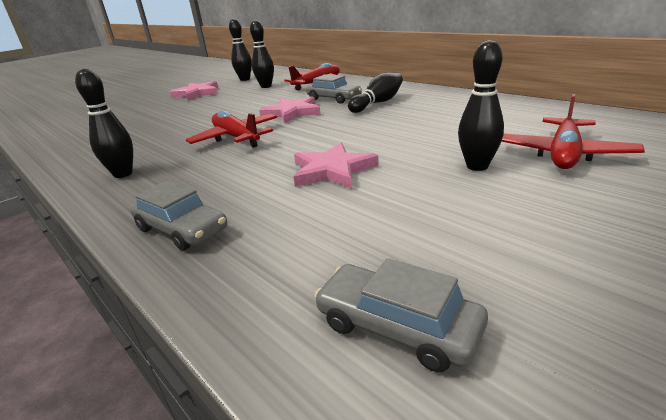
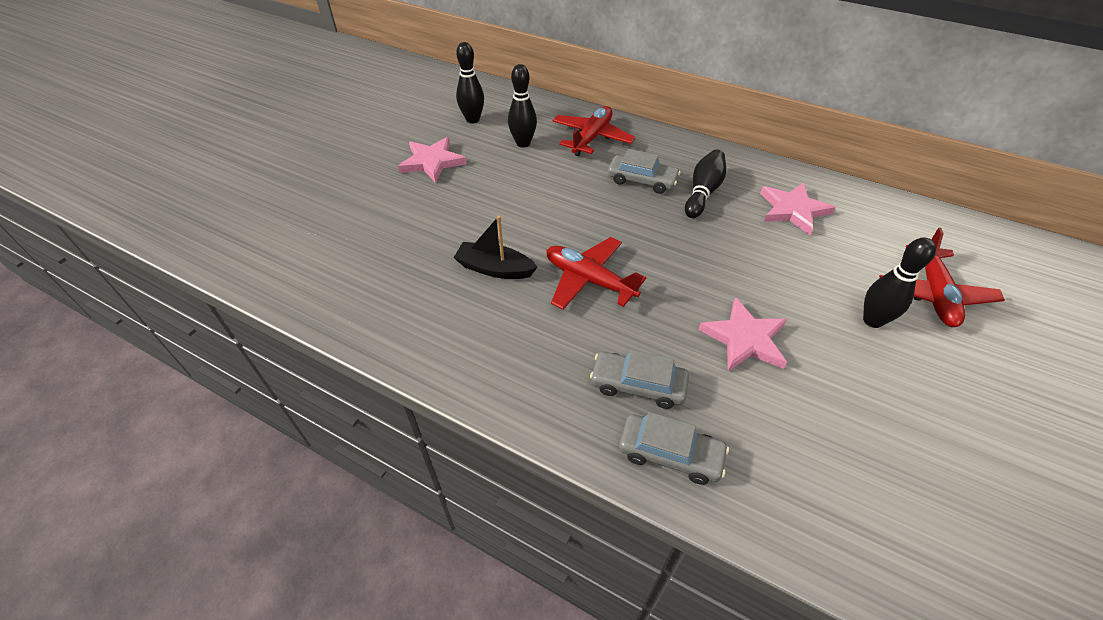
camera: 20 degrees left, 20 degrees up
black bowling pin [75,69,133,178] -> none
pink star [259,96,321,123] -> pink star moved to [760,182,836,235]
grey car [314,258,488,372] -> grey car moved to [590,350,689,409]
none -> black boat [454,216,537,279]

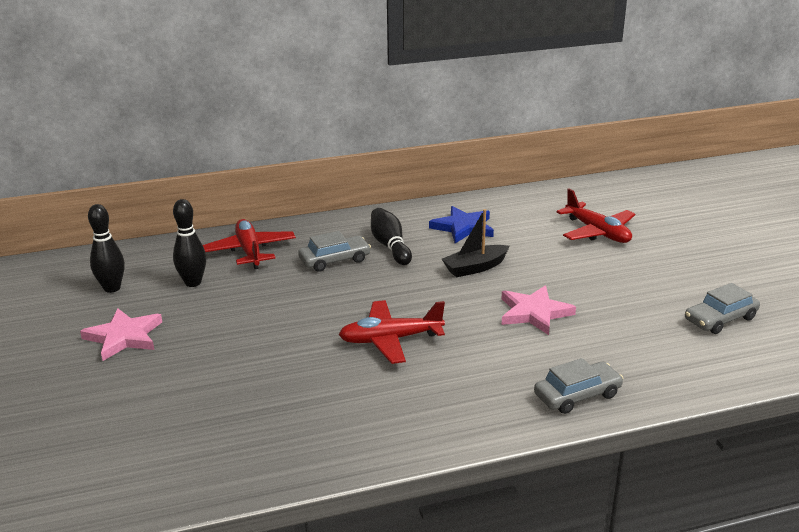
camera: 45 degrees left, 20 degrees down
black boat [454,216,537,279] -> black boat moved to [442,209,510,277]
grey car [590,350,689,409] -> grey car moved to [685,283,760,334]
pink star [760,182,836,235] -> blue star [429,206,494,243]
black bowling pin [863,238,936,328] -> none

